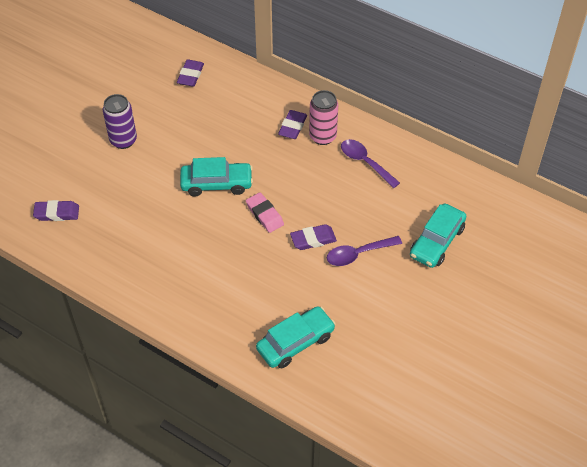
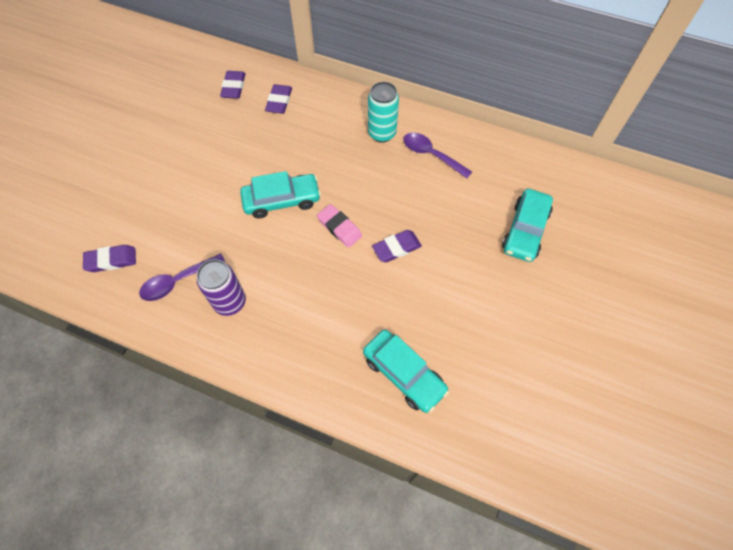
camera: 10 degrees left, 10 degrees up
purple can [103,94,137,149] -> purple can moved to [197,259,246,316]
turquoise car [256,306,336,369] -> turquoise car turned 90 degrees clockwise [363,330,449,413]
purple eraser [278,110,307,139] -> purple eraser moved to [265,84,292,114]
pink can [309,90,338,145] -> turquoise can [368,82,399,143]
purple spoon [327,236,402,266] -> purple spoon moved to [139,254,225,301]

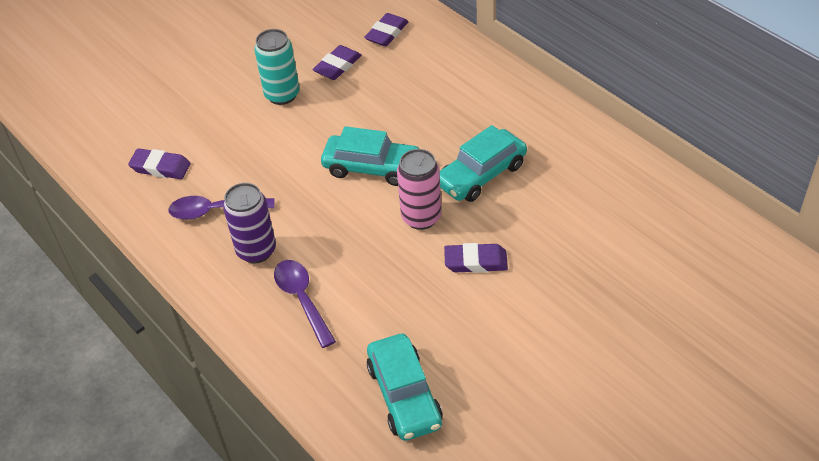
camera: 30 degrees right, 15 degrees down
purple eraser [265,84,292,114] -> purple eraser moved to [312,45,362,80]
pink eraser [317,204,362,248] -> pink can [397,149,441,230]
turquoise can [368,82,399,143] -> turquoise can moved to [254,29,299,105]
purple spoon [403,133,472,178] -> purple spoon moved to [274,260,336,348]
turquoise car [502,189,553,262] -> turquoise car moved to [440,125,527,202]

